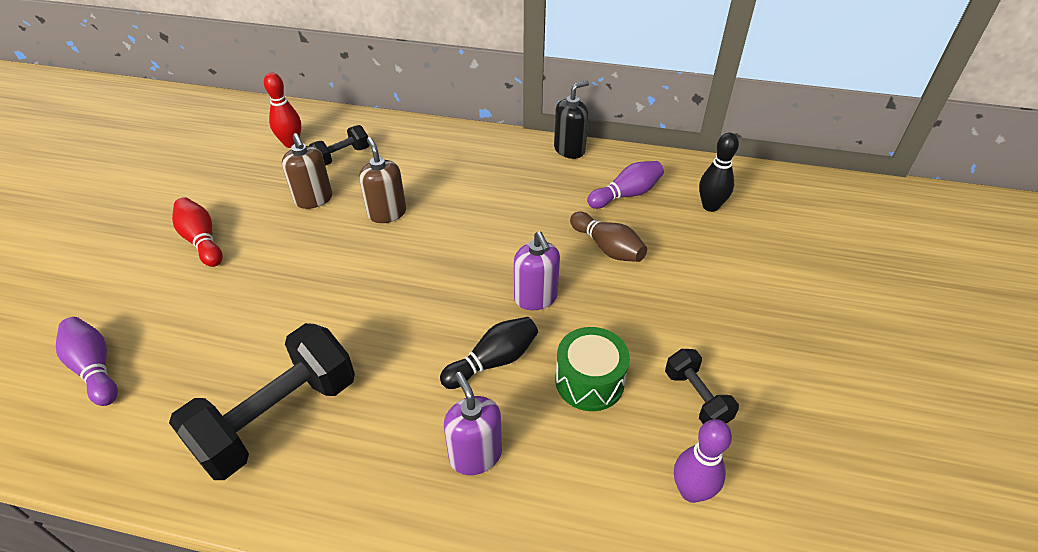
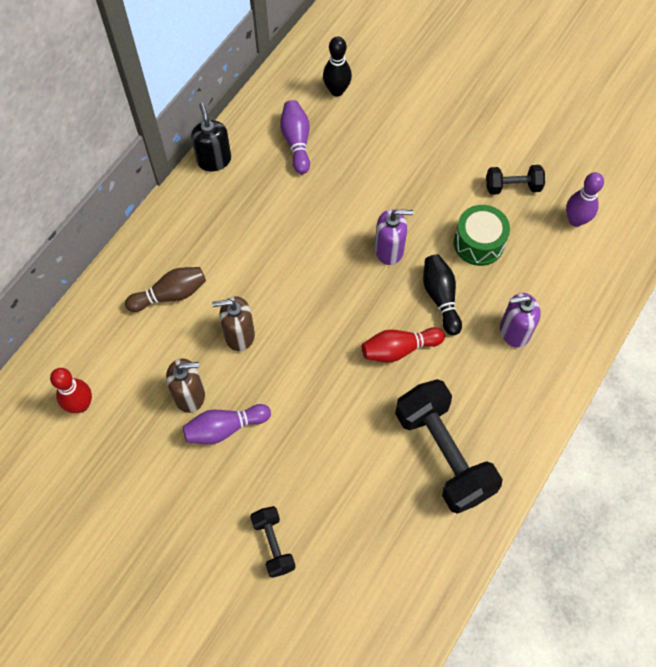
camera: 70 degrees left, 20 degrees up
purple bowling pin [56,317,118,406] -> purple bowling pin moved to [183,404,271,444]
red bowling pin [172,197,223,267] -> red bowling pin moved to [362,327,445,362]
black dumbbell [309,125,369,166] -> black dumbbell moved to [250,506,296,578]
brown bowling pin [570,212,647,262] -> brown bowling pin moved to [125,267,206,312]

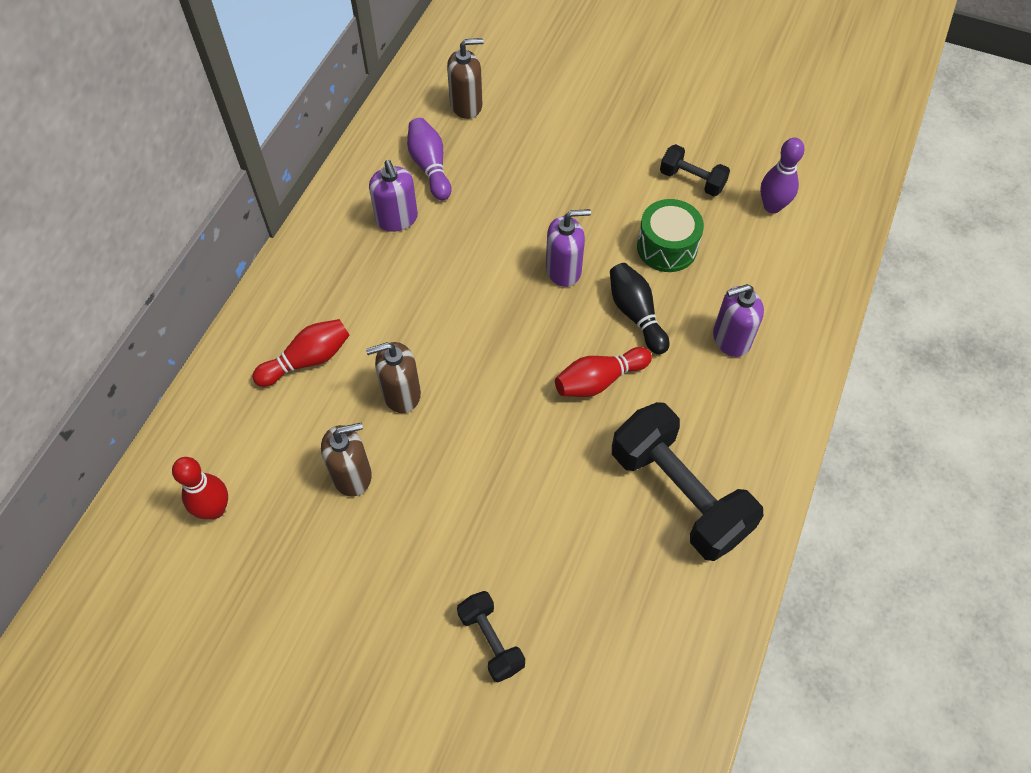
camera: 10 degrees left, 5 degrees down
brown bowling pin [125,267,206,312] -> red bowling pin [252,319,350,387]
purple bowling pin [183,404,271,444] -> none
black soap dispenser [191,103,231,171] -> none
black bowling pin [323,36,352,96] -> brown soap dispenser [447,38,484,119]
black dumbbell [486,165,545,195] -> black dumbbell turned 45 degrees clockwise [660,144,730,196]
none -> purple soap dispenser [369,160,418,232]

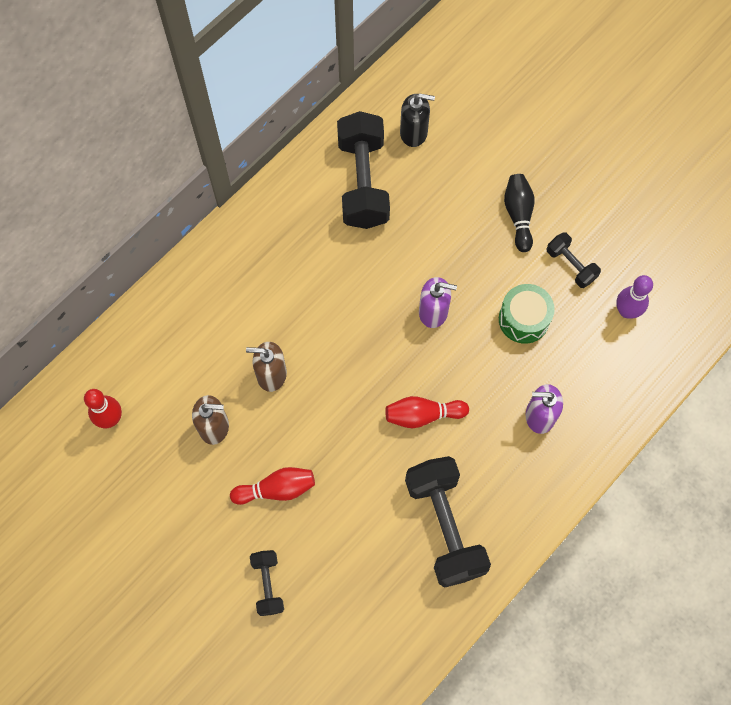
camera: 20 degrees right, 10 degrees up
red bowling pin [252,319,350,387] -> red bowling pin moved to [230,467,315,505]
purple soap dispenser [369,160,418,232] -> none
purple bowling pin [407,118,451,200] -> black dumbbell [337,111,390,229]
brown soap dispenser [447,38,484,119] -> black soap dispenser [400,93,435,147]
black bowling pin [610,263,669,355] -> black bowling pin moved to [504,174,535,252]

